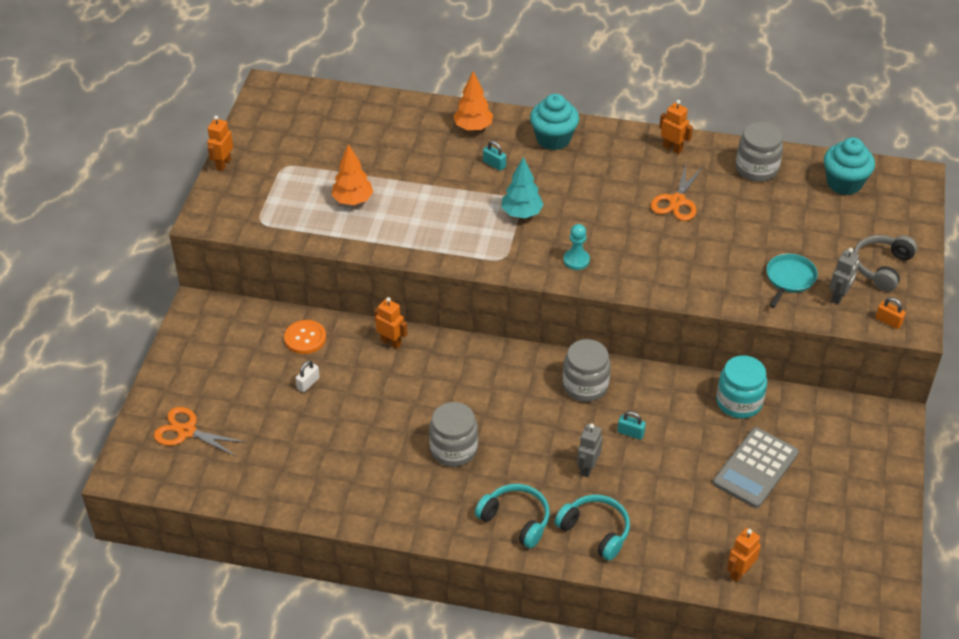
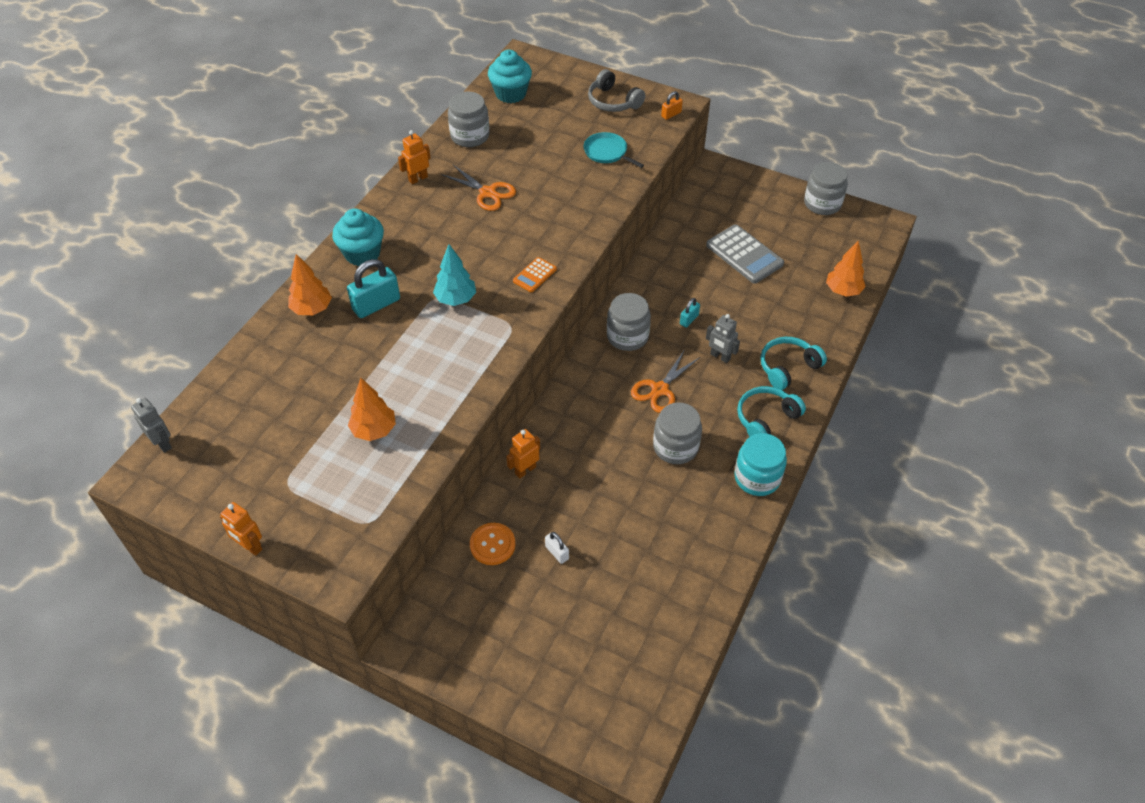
camera: 75 degrees left, 5 degrees up
orange scissors [154,407,247,457] -> orange scissors moved to [631,349,700,413]
turquoise padlock [483,141,506,171] -> turquoise padlock [347,259,400,318], size x1.90
turquoise pawn [563,224,590,270] -> orange calculator [513,257,557,292]
turquoise jar [716,355,767,419] -> turquoise jar moved to [734,433,787,496]
orange robot [727,528,761,582] -> orange tree [826,241,866,297]
grey robot [830,248,859,304] -> grey robot moved to [131,398,172,453]
none -> grey jar [804,162,848,215]

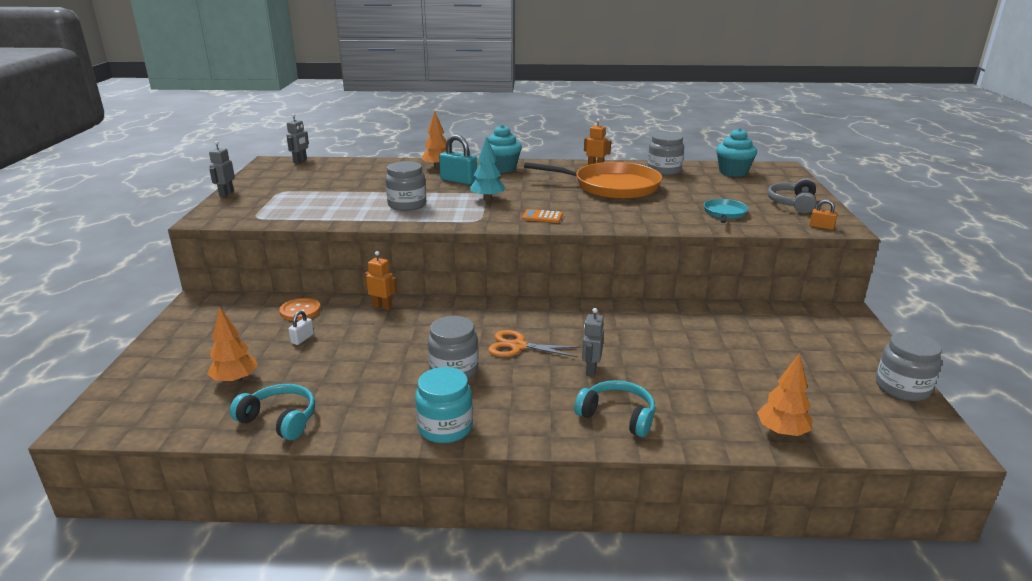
camera: 65 degrees right, 25 degrees down
orange robot [220,502,262,556] -> grey robot [209,141,235,197]
orange tree [348,378,396,441] -> orange tree moved to [207,307,258,384]
orange scissors [441,165,516,211] -> orange pan [524,162,662,199]
grey jar [607,293,651,351] -> grey jar moved to [385,161,426,211]
turquoise padlock [680,298,700,328] -> none
grey calculator [706,224,784,284] -> none
turquoise headphones [737,386,806,437] -> turquoise headphones moved to [230,384,315,440]

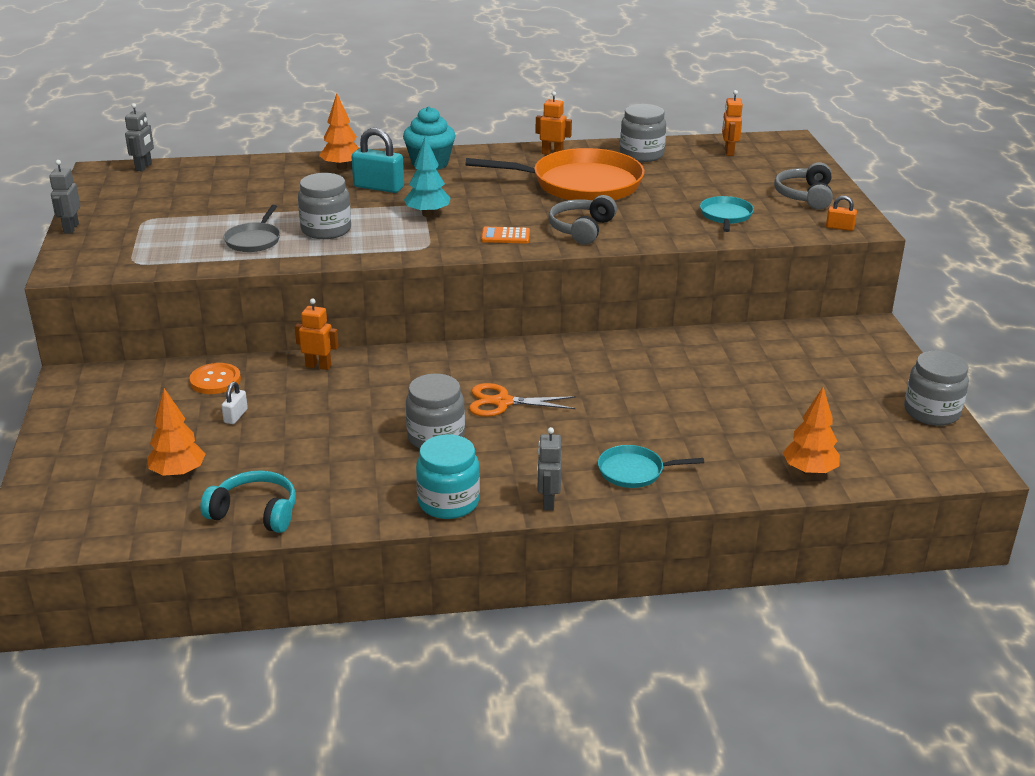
camera: 10 degrees left, 5 degrees up
turquoise headphones [574,380,655,437] -> turquoise pan [598,445,704,488]
grey robot [582,308,604,377] -> grey robot moved to [537,427,562,511]
turquoise cupcake [716,128,757,177] -> orange robot [722,90,743,156]
none -> grey pan [223,205,280,252]
none -> grey headphones [549,195,617,245]

